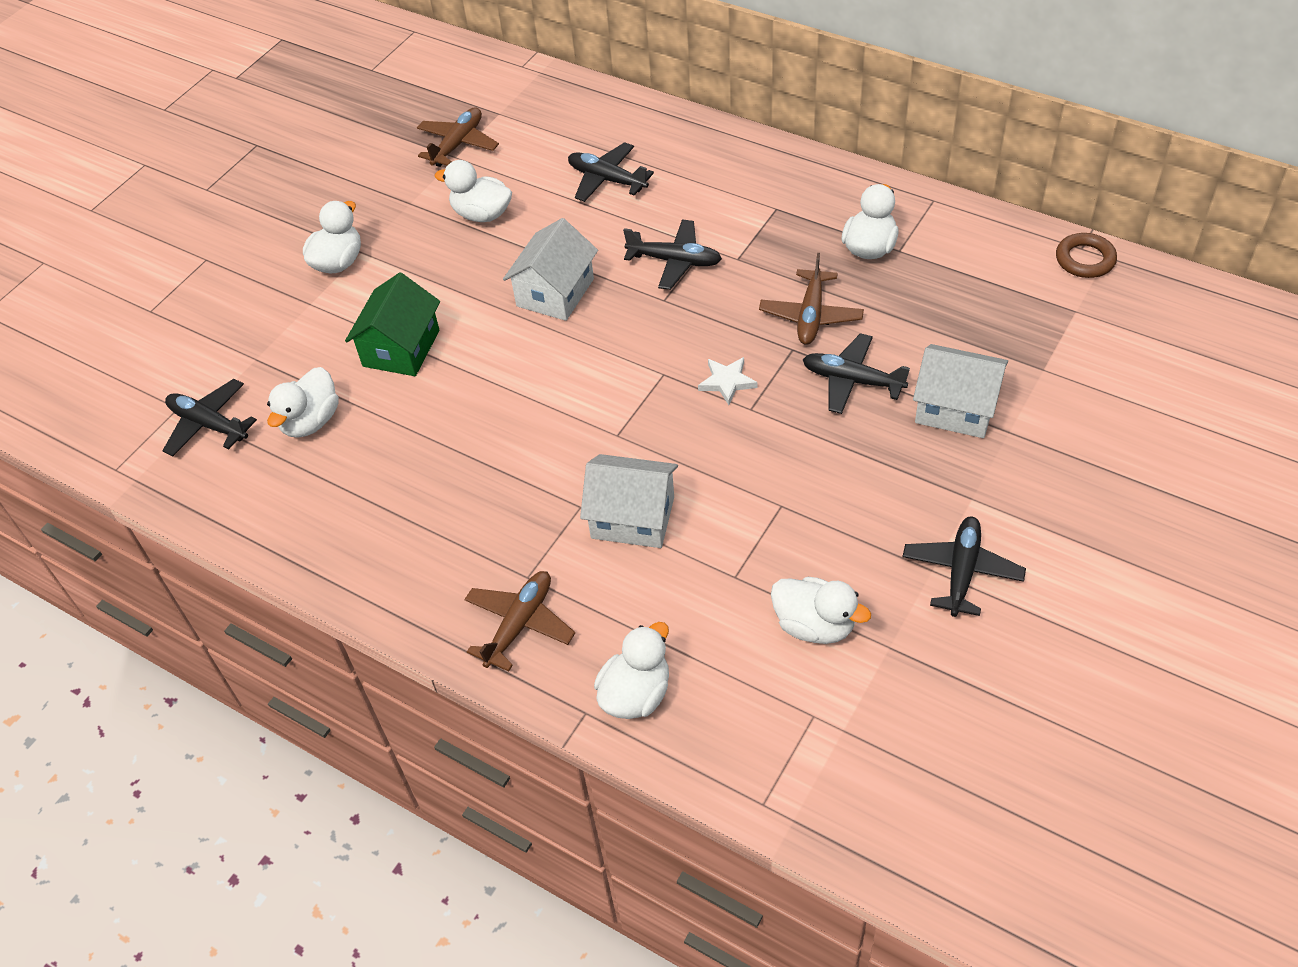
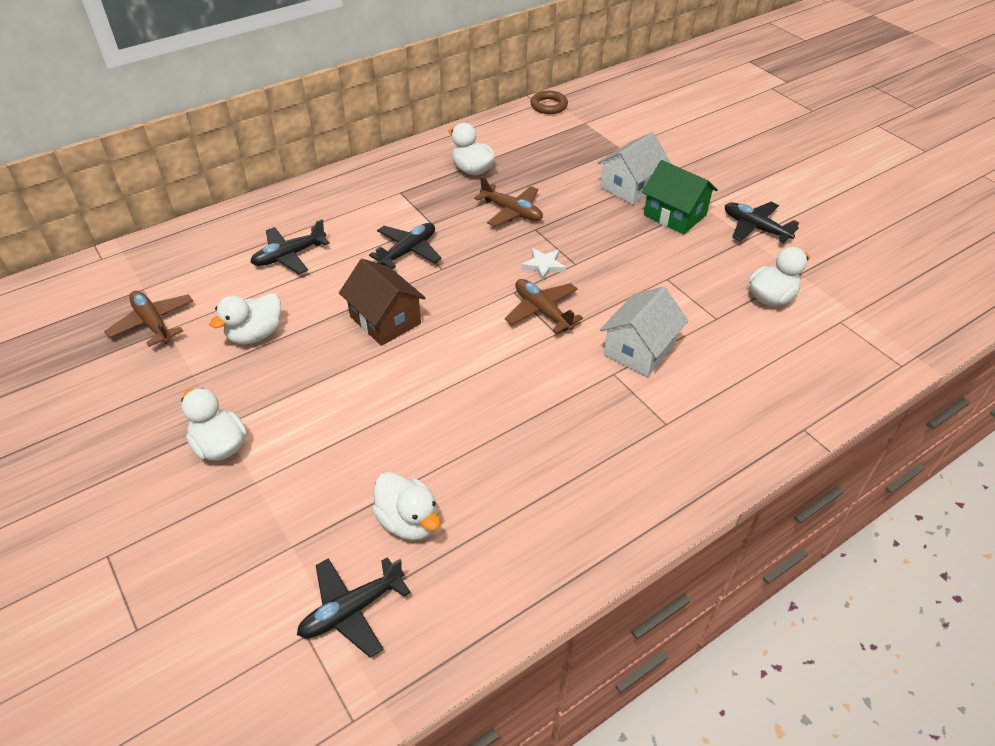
camera: 70 degrees left, 5 degrees down
green house [345,272,440,376] -> green house moved to [642,160,718,234]
brown plane [464,571,575,672] -> brown plane moved to [505,279,583,334]
white house [503,218,598,321] -> brown house [339,259,426,346]
white duck [594,622,669,719] -> none
black plane [803,333,910,414] -> none

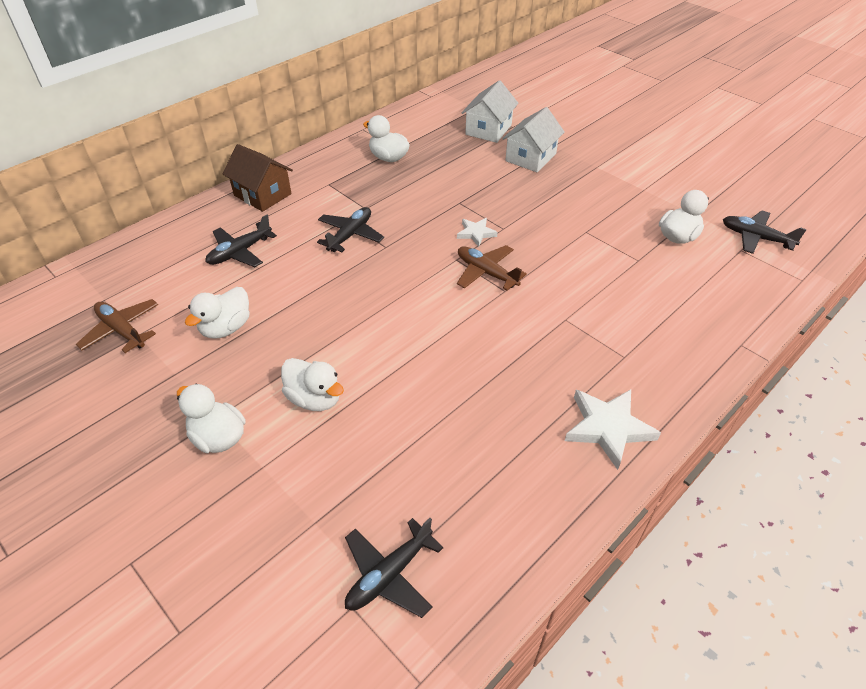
camera: 10 degrees left, 0 degrees up
brown house [339,259,426,346] -> brown house moved to [222,144,293,212]
white duck [372,472,440,541] -> white duck moved to [281,358,344,411]
brown plane [474,176,543,227] -> none
brown ring [530,91,568,114] -> none
white house [600,286,688,377] -> white house moved to [461,80,518,143]
green house [642,160,718,234] -> none
black plane [725,202,799,243] -> black plane moved to [723,210,807,254]
none -> white star [565,389,661,470]

